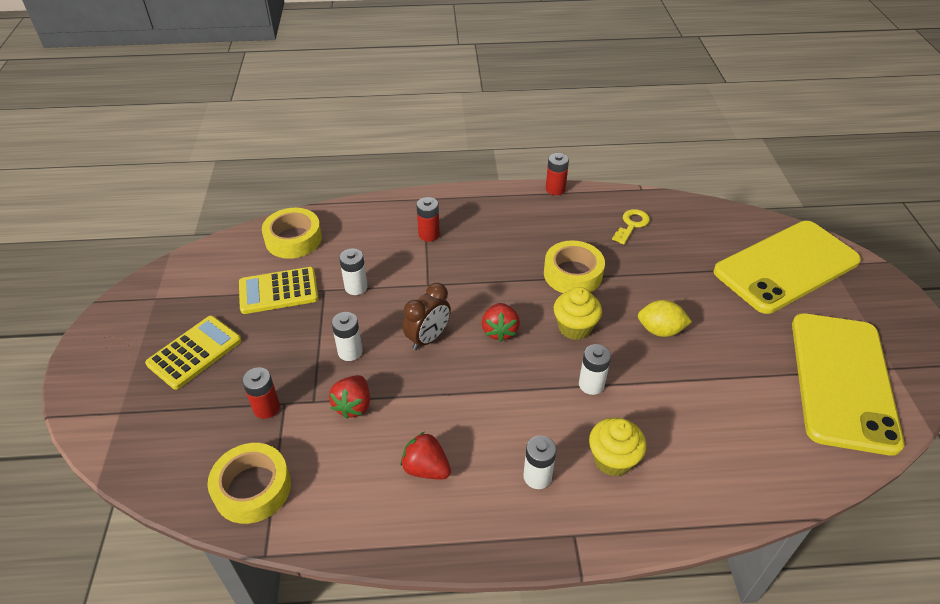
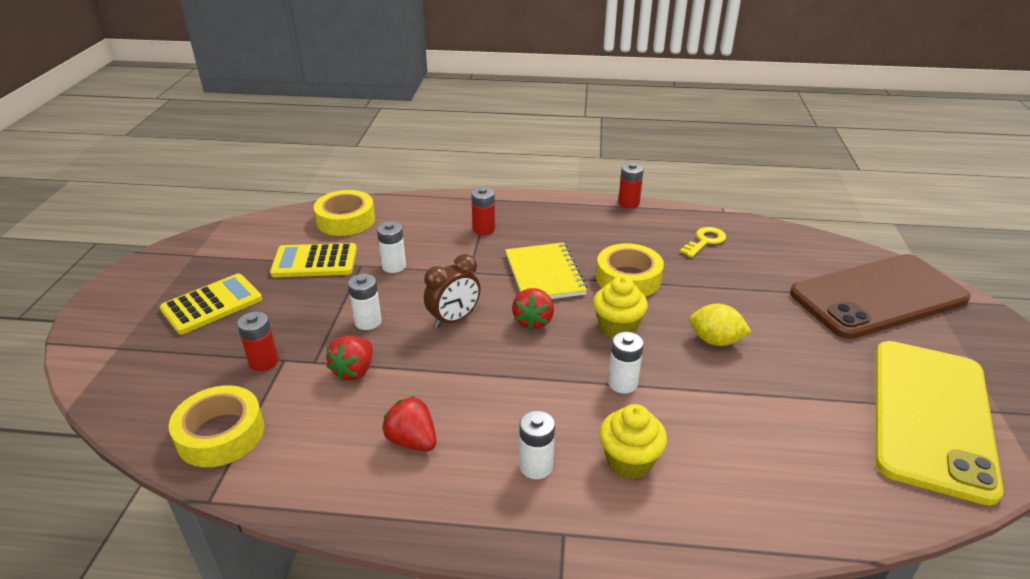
camera: 10 degrees right, 10 degrees down
yellow phone [713,221,861,314] -> brown phone [790,254,971,339]
none -> yellow notebook [505,242,587,299]

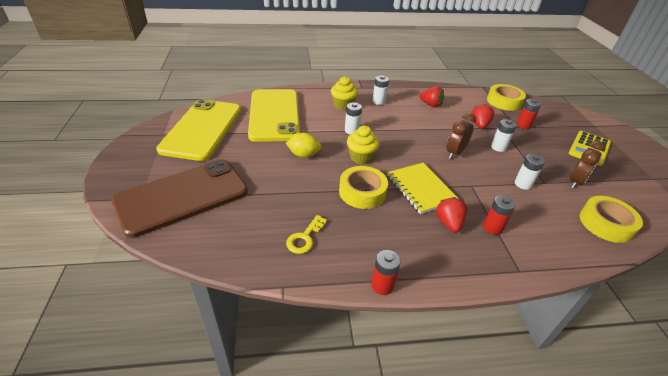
camera: 165 degrees right, 5 degrees up
yellow calculator [270,243,357,277] -> brown clock [569,141,606,189]
red strawberry [512,288,554,330] -> red strawberry moved to [436,197,468,233]
none -> yellow phone [248,89,300,142]

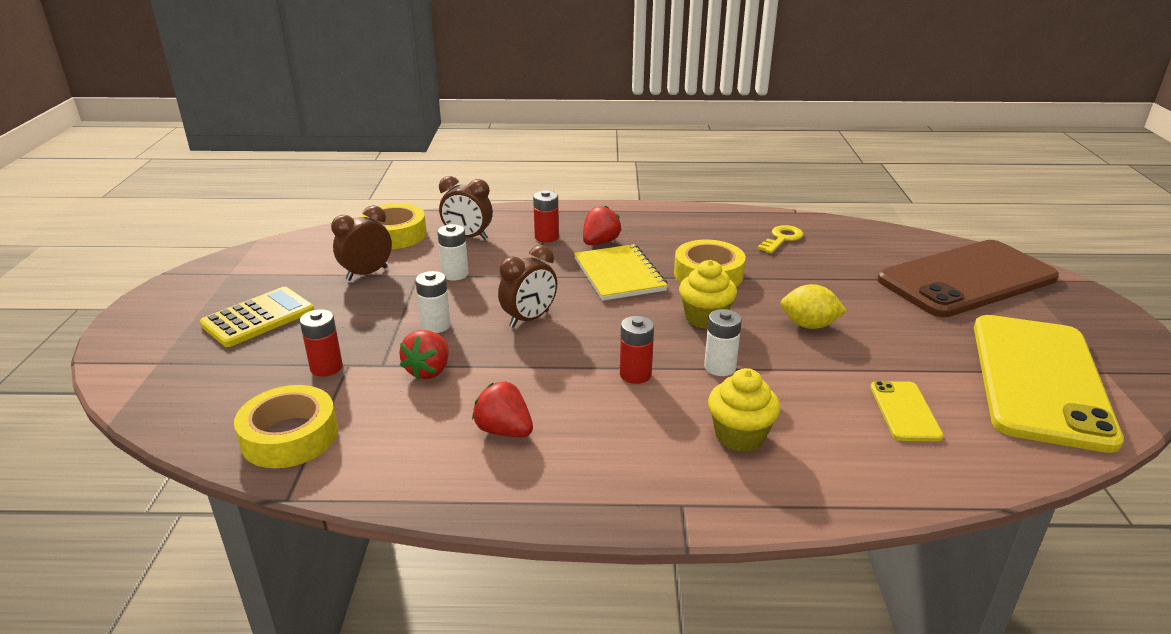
camera: 170 degrees left, 10 degrees down
yellow phone [248,89,300,142] -> yellow phone [871,381,944,441], size x0.42
red battery [371,250,401,295] -> red battery moved to [620,316,654,384]
white battery [372,76,389,105] -> none
red strawberry [436,197,468,233] -> red strawberry turned 150 degrees counterclockwise [583,205,621,245]
none -> brown clock [439,176,493,240]

